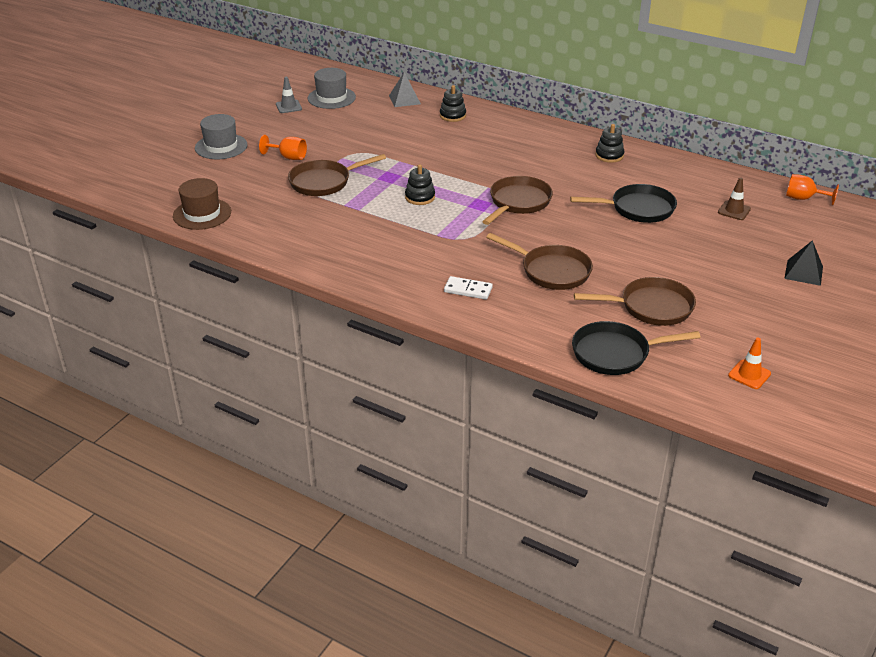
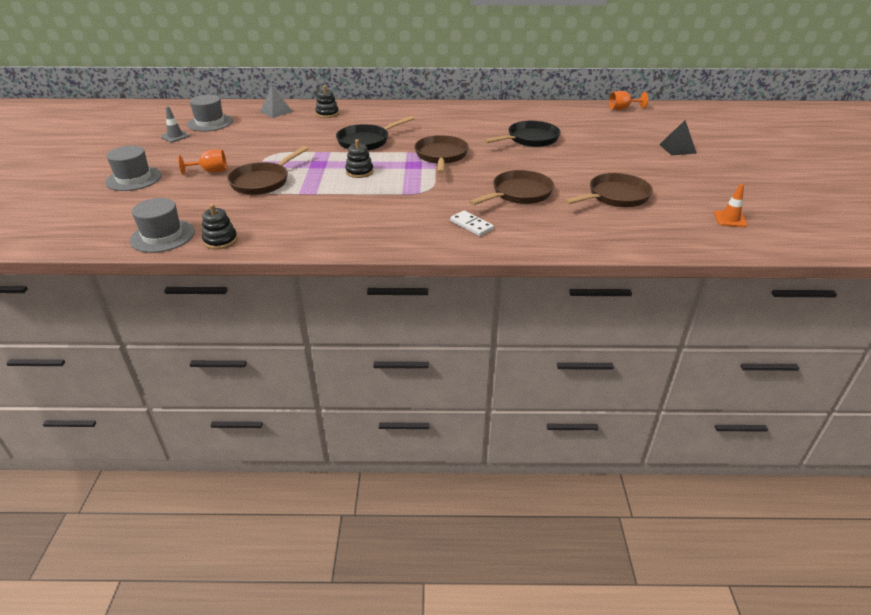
camera: 30 degrees left, 0 degrees up
brown hat [173,178,231,230] -> grey hat [130,198,195,253]
white domino [444,276,493,300] -> white domino turned 60 degrees clockwise [450,210,494,236]
brown pan [486,233,593,290] -> brown pan turned 45 degrees counterclockwise [469,170,554,205]
black pan [572,321,701,375] -> black pan moved to [336,116,415,151]
black stacking toy [595,124,624,163] -> black stacking toy moved to [202,204,238,250]
brown traffic cone [718,177,751,220] -> none

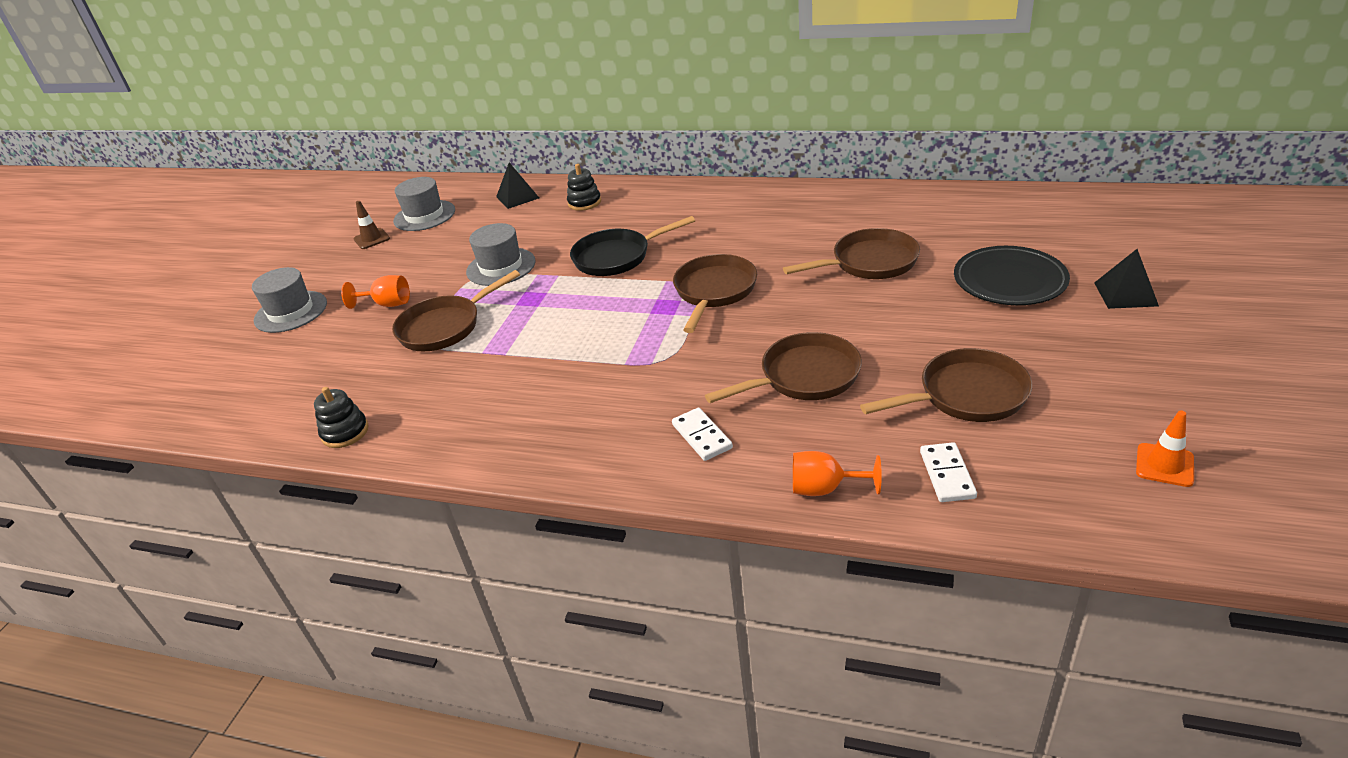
camera: 20 degrees right, 0 degrees up
grey hat [130,198,195,253] -> grey hat moved to [466,223,536,286]
grey traffic cone [161,106,190,142] -> brown traffic cone [354,201,390,249]
grey pyramid [260,86,293,118] -> black pyramid [496,162,539,209]
black stacking toy [345,139,373,178] -> none
black pan [484,121,561,147] -> brown pan [783,228,920,279]
orange goblet [609,91,648,110] -> orange goblet moved to [793,451,882,496]
none -> white domino [920,442,977,502]
none -> black plate [954,246,1070,305]

